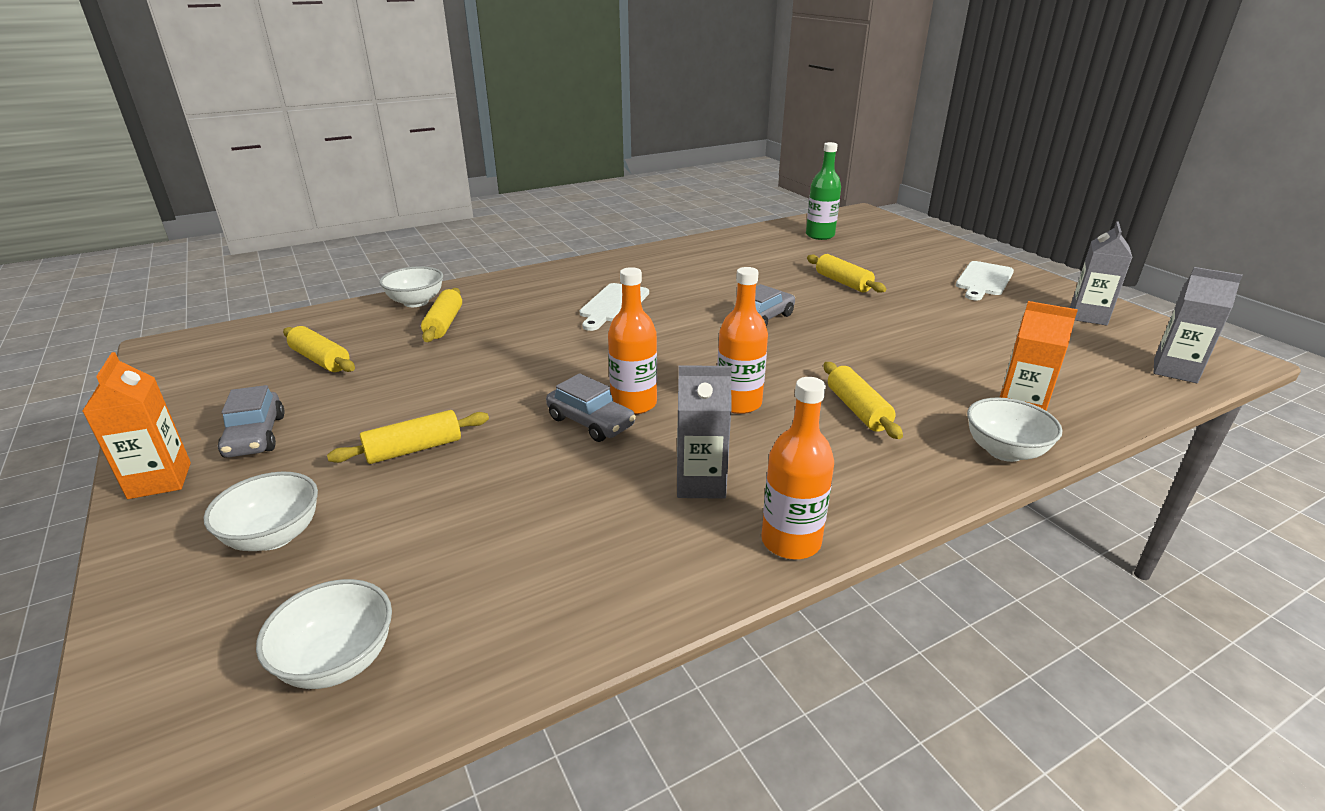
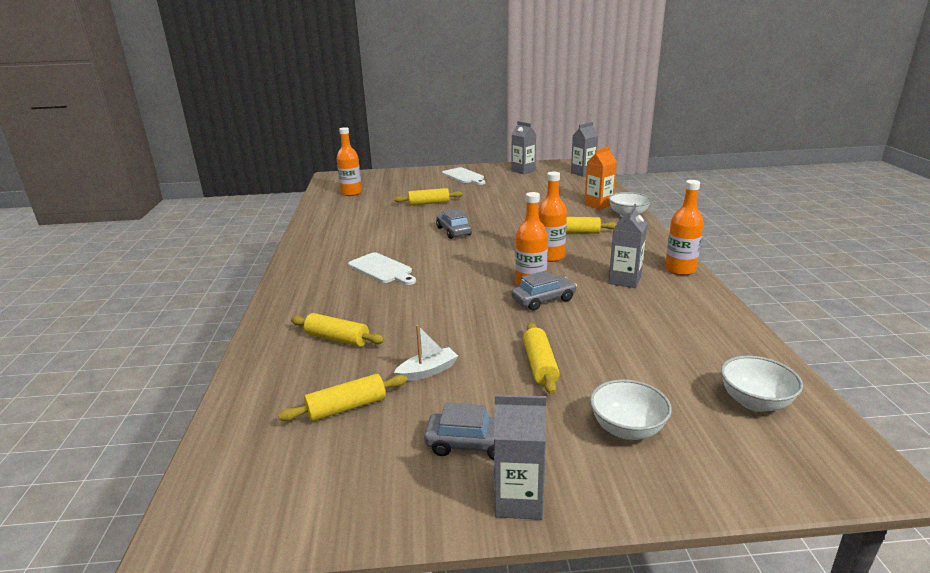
camera: 65 degrees left, 5 degrees down
orange carton [83,352,191,499] -> grey carton [494,395,546,520]
white bowl [379,266,443,307] -> none
green bottle [806,142,841,240] -> orange bottle [337,127,362,196]
none -> white boat [394,325,458,382]

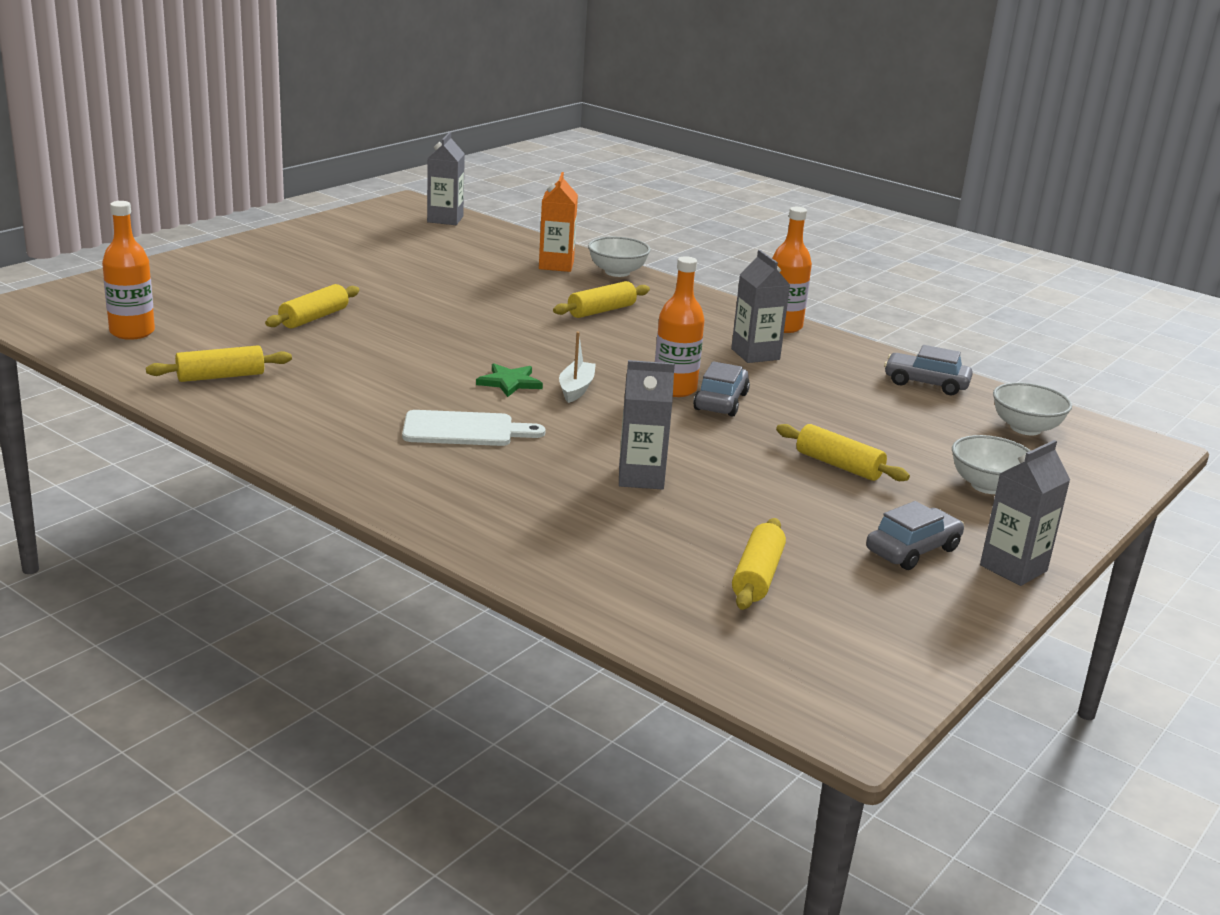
camera: 50 degrees left, 0 degrees up
yellow rolling pin [291,313,385,347] -> yellow rolling pin moved to [146,345,292,382]
white boat [394,325,458,382] -> white boat moved to [559,332,596,403]
grey car [436,209,472,239] -> grey car moved to [884,345,973,395]
white cutting board [442,167,485,185] -> none
grey carton [511,121,536,174] -> grey carton moved to [619,360,675,490]
orange bottle [538,171,567,262] -> none
none -> green star [476,363,543,397]

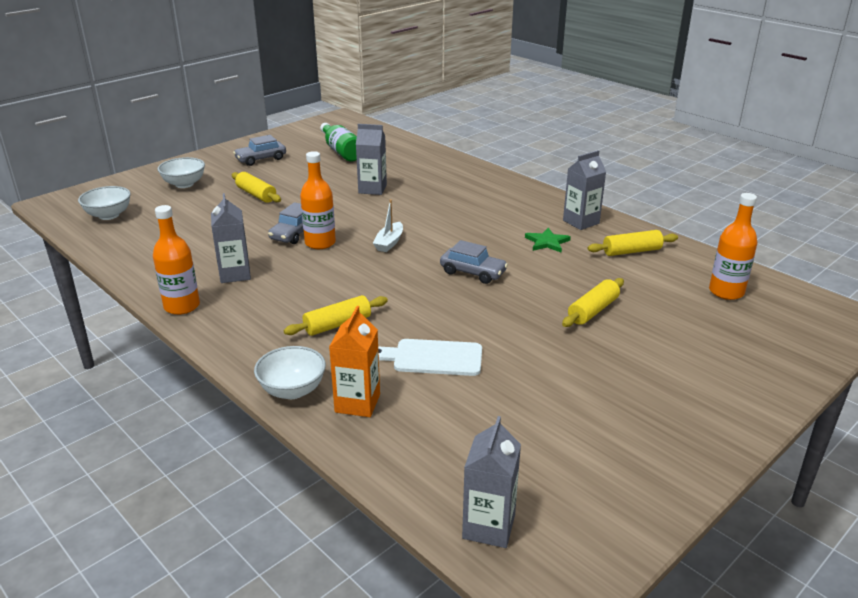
camera: 170 degrees left, 5 degrees up
white cutting board [402,410,546,446] -> white cutting board moved to [378,339,482,376]
green star [476,363,543,397] -> green star moved to [525,228,571,253]
yellow rolling pin [732,518,786,610] -> green bottle [320,123,357,162]
grey car [884,345,973,395] -> grey car moved to [440,240,508,284]
grey carton [980,440,1070,586] -> grey carton moved to [563,150,606,230]

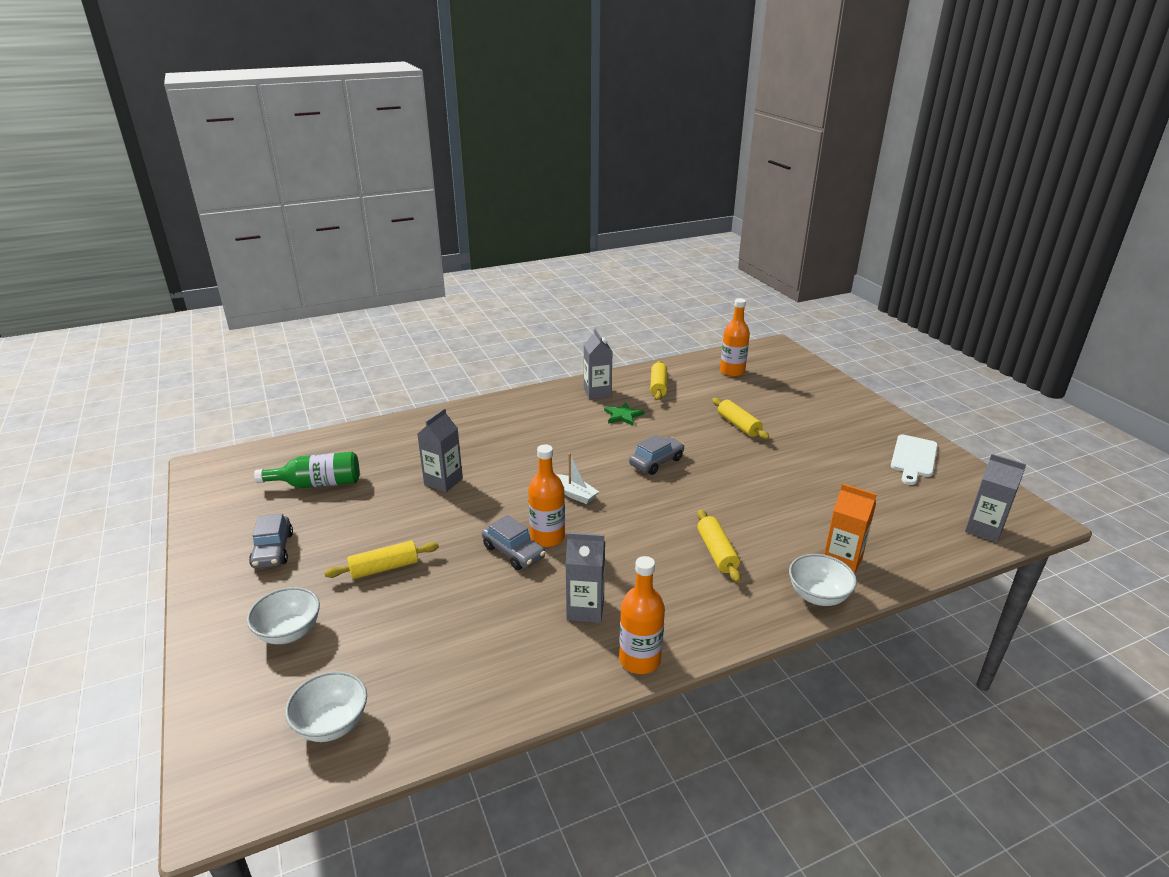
camera: 70 degrees left, 0 degrees up
white cutting board [378,339,482,376] -> white cutting board moved to [891,435,938,485]

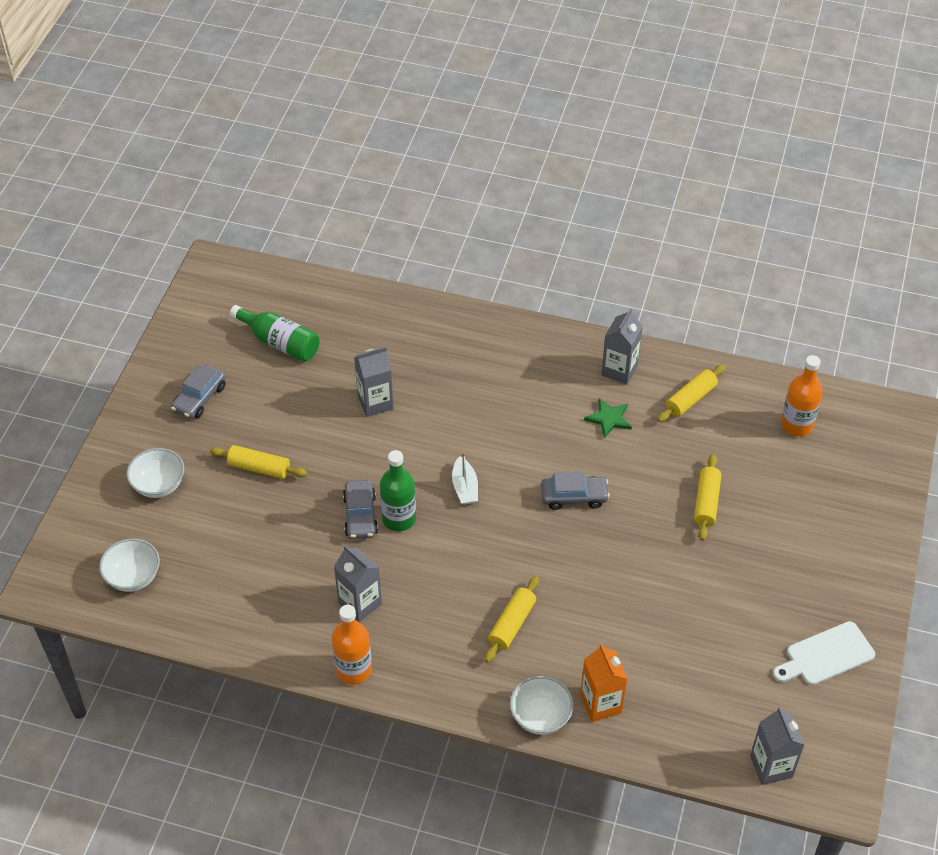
camera: 40 degrees right, 20 degrees up
orange bottle [528,444,565,547] -> green bottle [380,450,416,531]

